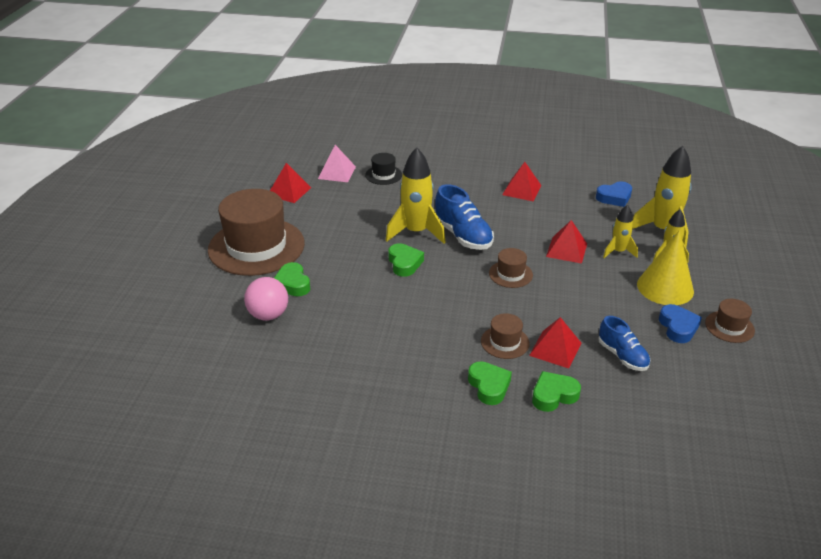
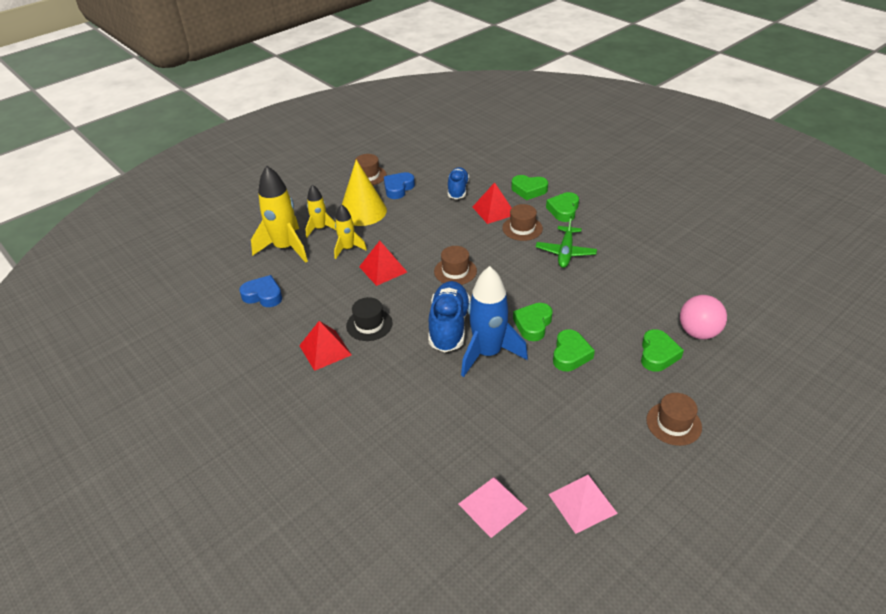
camera: 140 degrees left, 5 degrees up
brown hat [208,189,305,276] -> brown hat [646,393,702,446], size x0.44
red pyramid [270,163,311,203] -> pink pyramid [548,475,618,534]
black hat [365,153,402,185] -> black hat moved to [346,297,393,341]
yellow rocket [386,148,446,244] -> blue rocket [461,266,528,377]
none -> green plane [536,216,597,268]
none -> green heart [553,329,595,371]

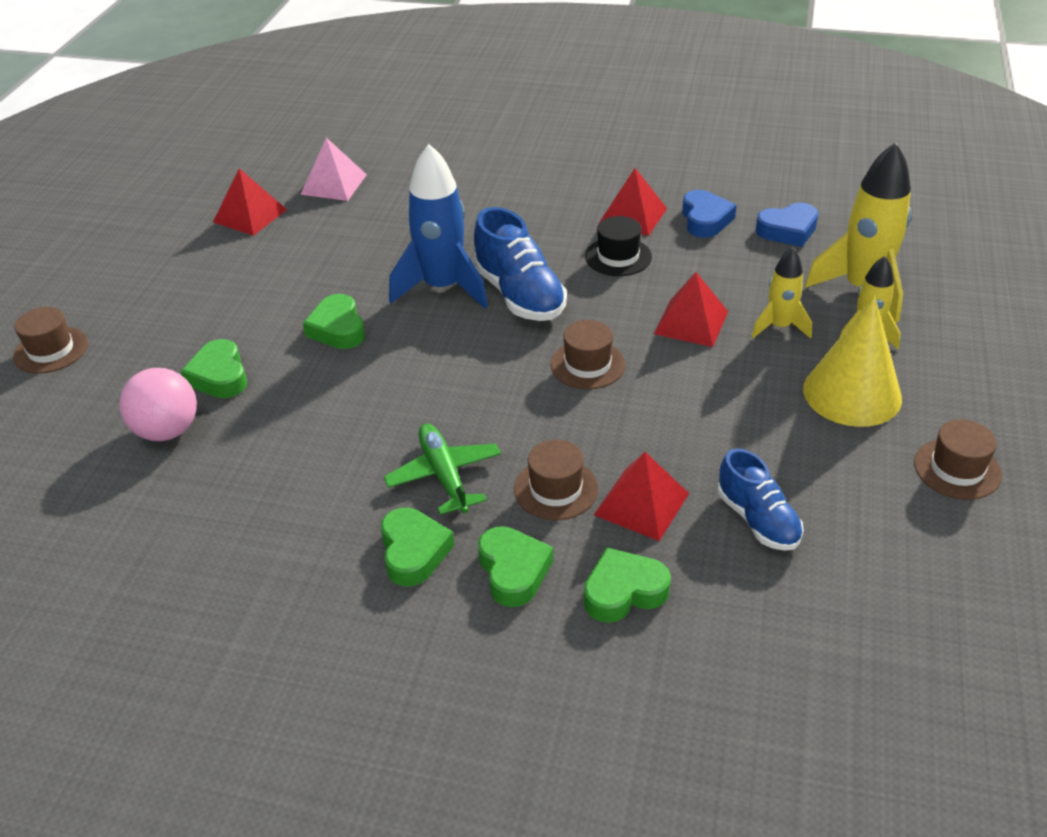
camera: 145 degrees right, 0 degrees up
blue heart [384,172,415,199] -> blue heart moved to [682,190,737,238]
green heart [513,303,553,341] -> green heart moved to [381,508,454,586]
pink pyramid [548,475,618,534] -> red pyramid [213,168,287,236]
brown hat [646,393,702,446] -> brown hat moved to [13,307,88,374]

